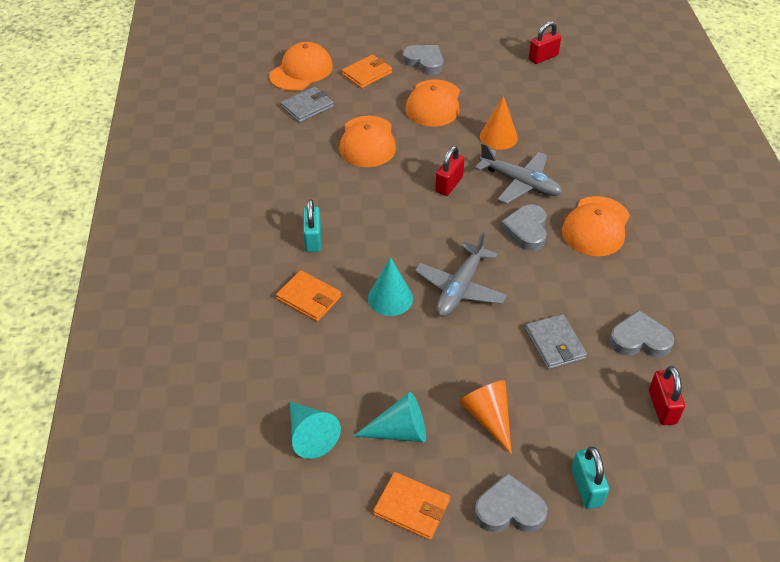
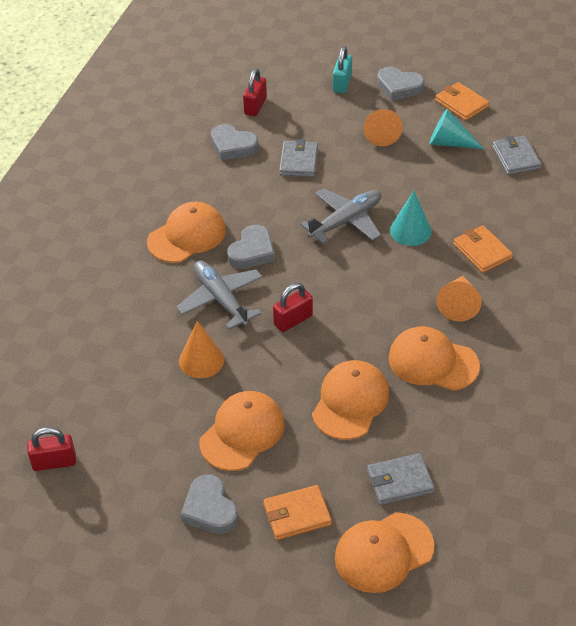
camera: 155 degrees left, 0 degrees up
turquoise cone [290,402,341,459] -> grey wallet [492,136,542,175]
turquoise padlock [303,199,321,252] -> orange cone [436,276,482,321]
none -> orange cap [388,326,480,391]

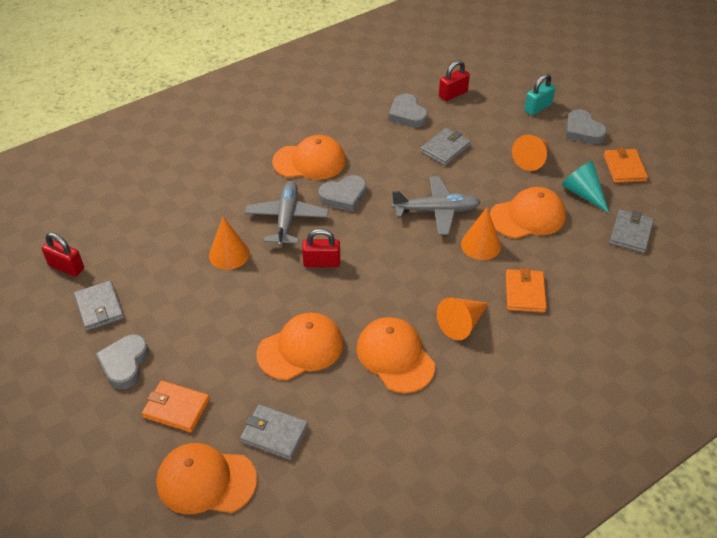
camera: 35 degrees right, 0 degrees up
orange cap [199,391,284,471] -> orange cap moved to [490,187,566,239]
turquoise cone [390,191,432,246] -> orange cone [461,207,501,260]
none -> grey wallet [74,280,124,331]

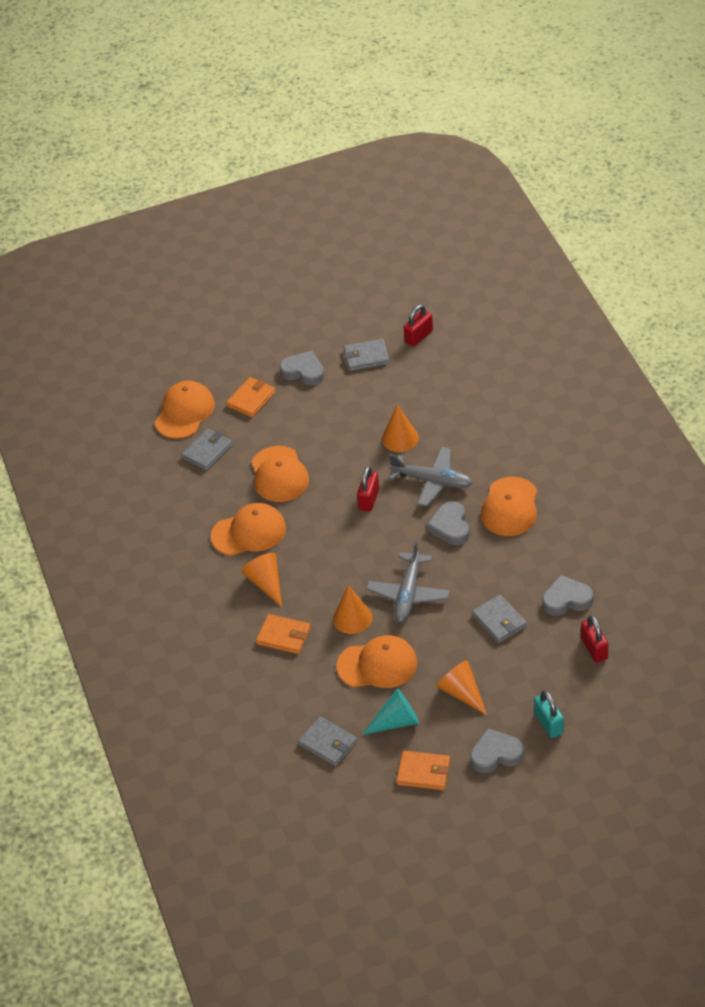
camera: 110 degrees right, 0 degrees up
orange cap [490,187,566,239] -> orange cap turned 90 degrees counterclockwise [336,635,417,688]

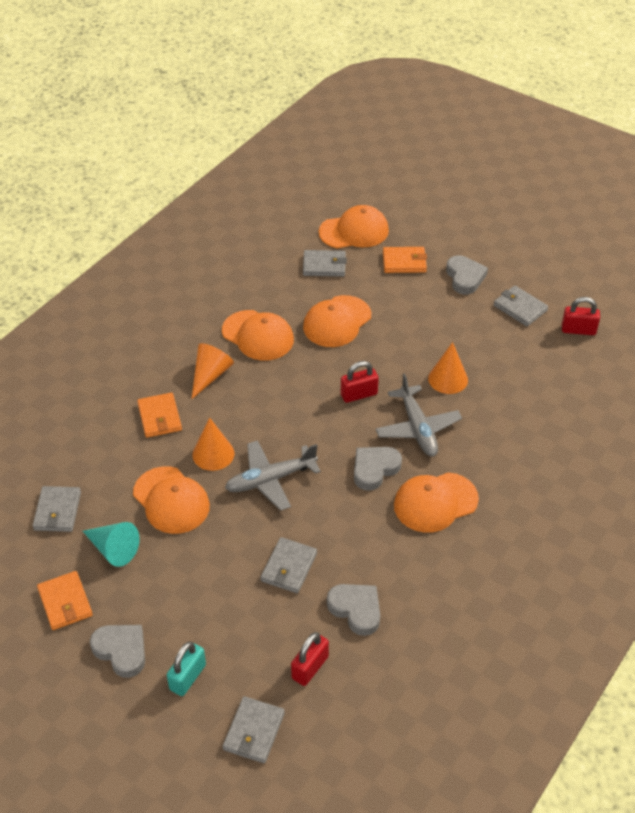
camera: 50 degrees right, 0 degrees up
orange cone [436,660,487,715] -> none
none -> grey wallet [223,696,285,763]

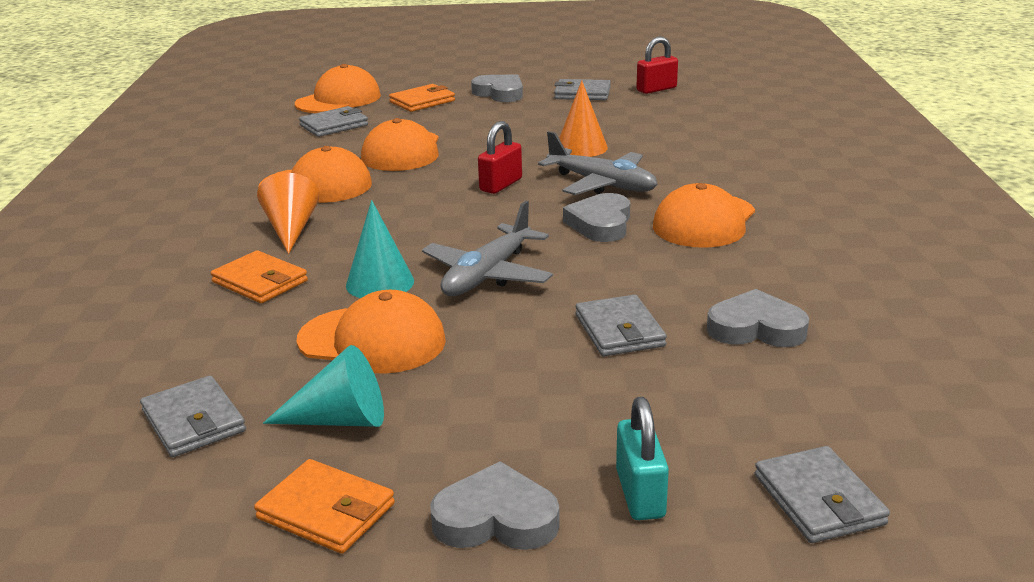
camera: 35 degrees left, 20 degrees down
orange cone [192,418,234,471] -> turquoise cone [346,200,414,298]
red padlock [291,632,329,686] -> none

